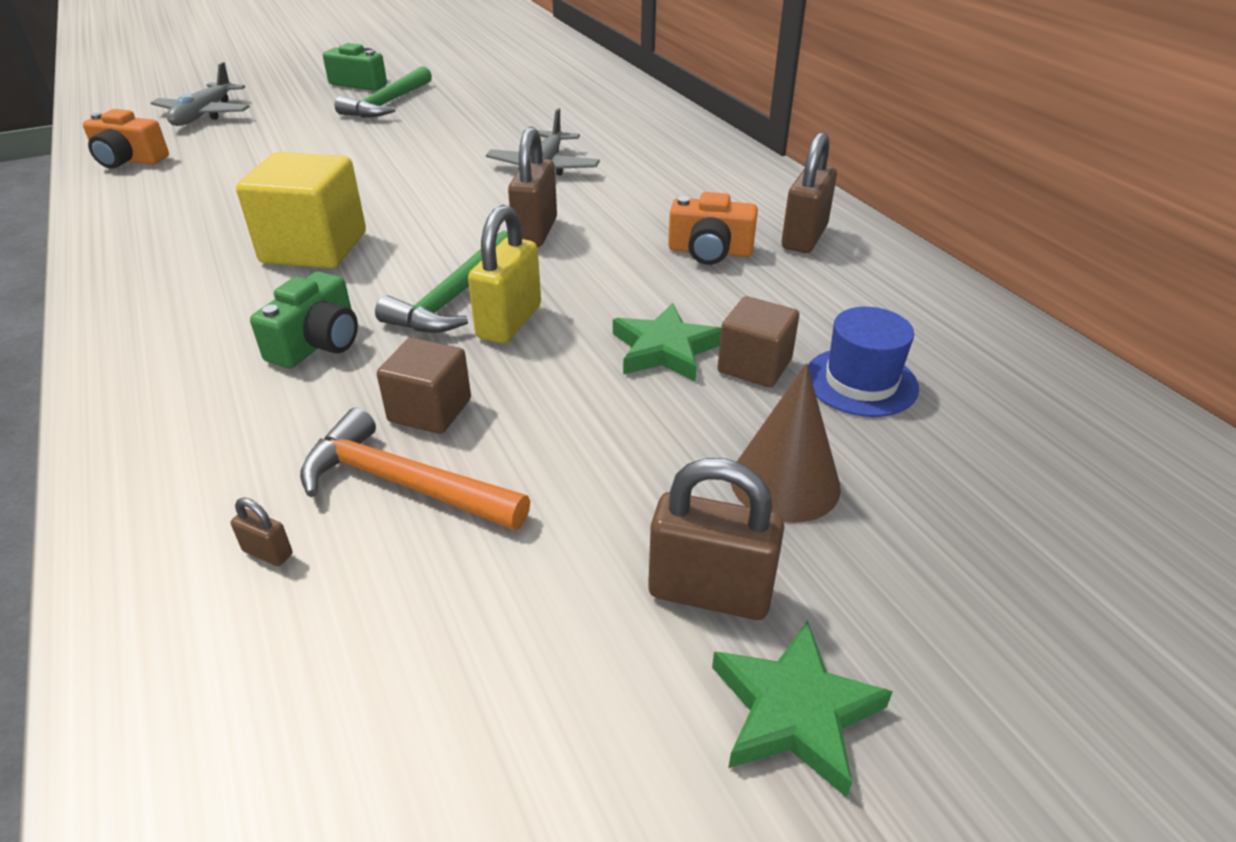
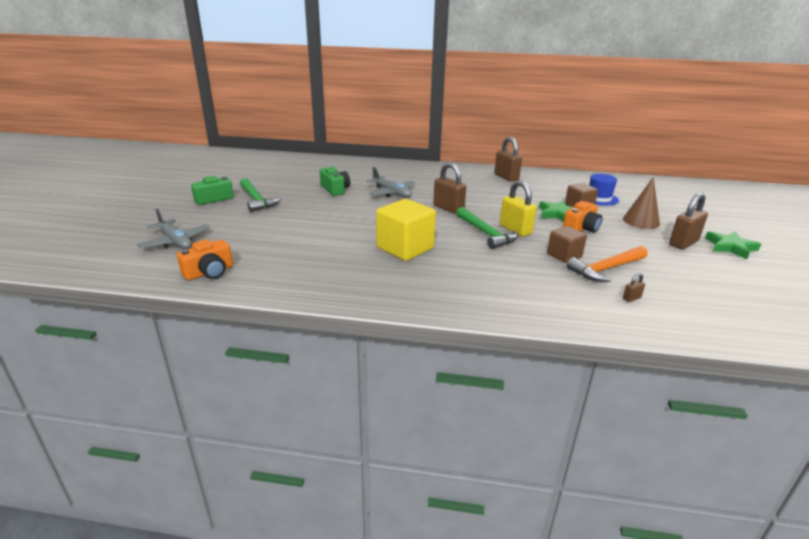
camera: 55 degrees left, 10 degrees down
green camera [250,271,358,368] -> green camera moved to [320,167,350,196]
orange camera [668,192,758,265] -> orange camera moved to [563,201,602,233]

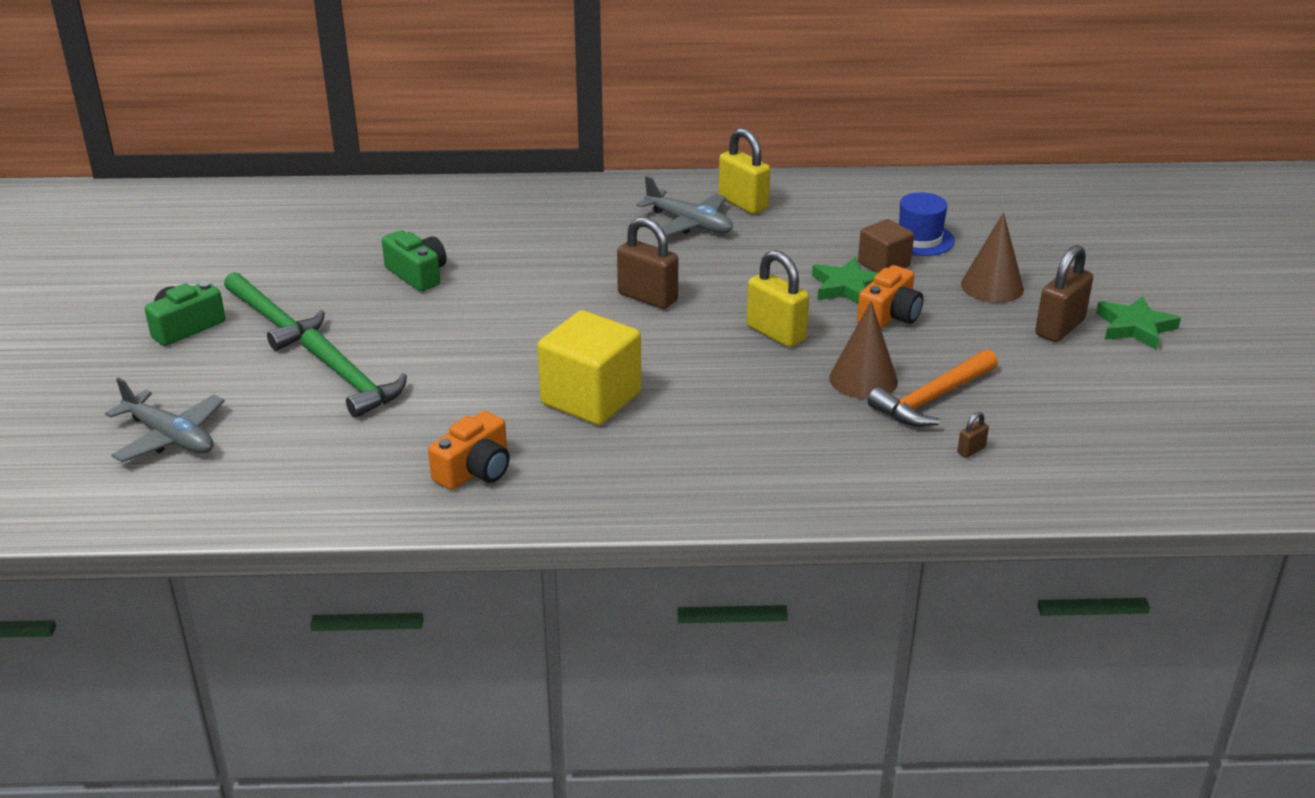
camera: 10 degrees left, 5 degrees up
orange camera [177,239,233,280] -> orange camera moved to [428,411,510,490]
grey plane [366,167,416,198] -> grey plane moved to [637,176,733,236]
green hammer [456,207,518,249] -> green hammer moved to [301,328,407,418]
brown padlock [494,137,522,182] -> yellow padlock [718,128,771,214]
brown cube [547,226,587,263] -> brown cone [829,301,898,399]

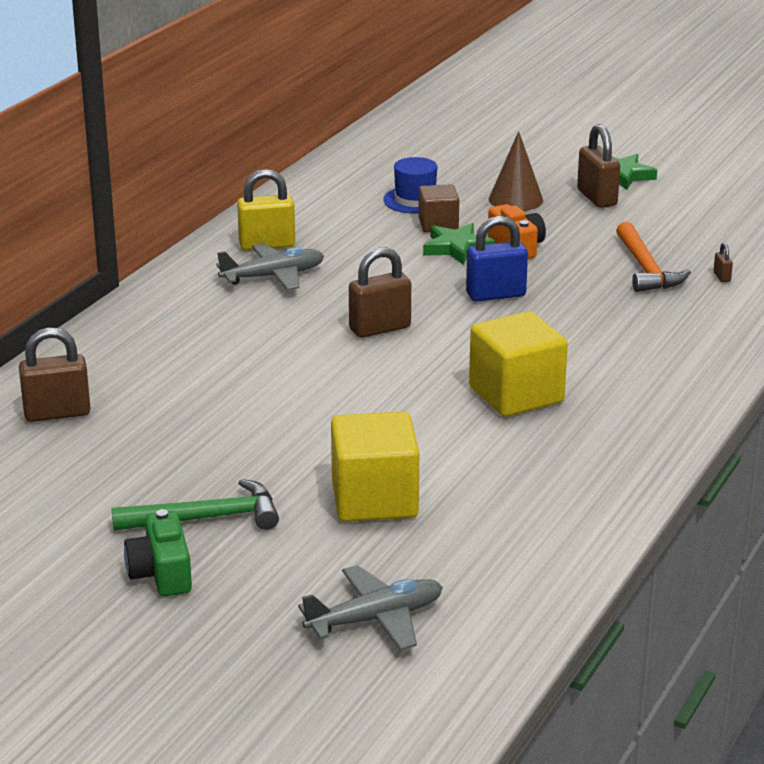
camera: 60 degrees left, 5 degrees down
green hammer [301,328,407,418] -> yellow cube [331,411,419,522]
green camera [382,230,447,291] -> none
orange camera [428,411,510,490] -> none
yellow padlock [746,250,809,347] -> blue padlock [466,216,528,301]
brown cone [829,301,898,399] -> none
none -> brown padlock [19,327,91,422]

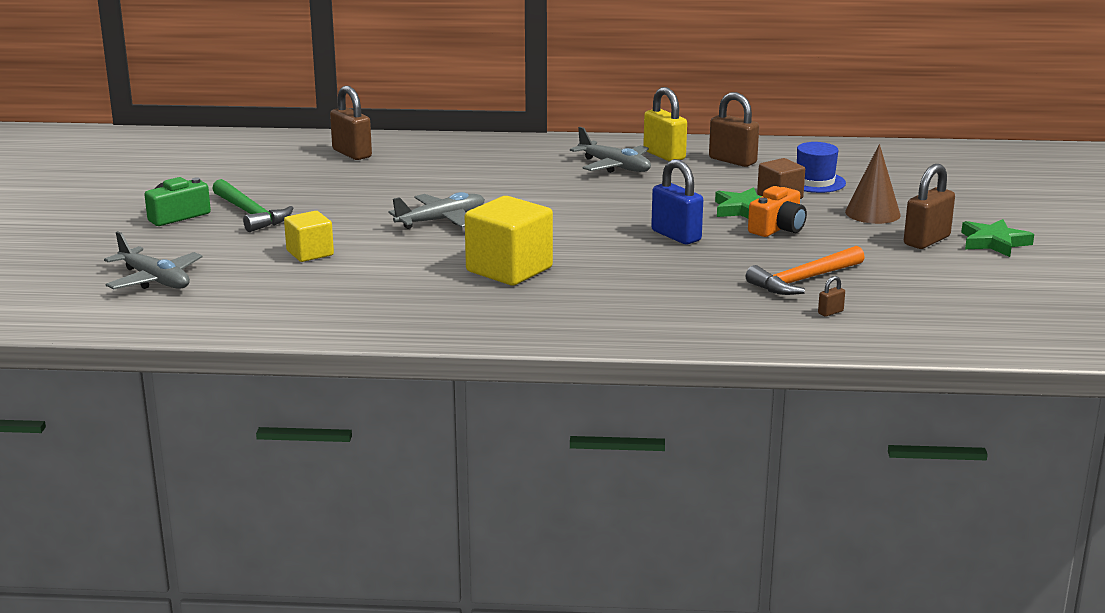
camera: 65 degrees right, 5 degrees down
yellow cube [331,411,419,522] -> yellow cube [284,211,334,262], size x0.59
brown padlock [349,247,411,338] -> brown padlock moved to [709,92,759,167]
none -> grey plane [389,192,485,229]

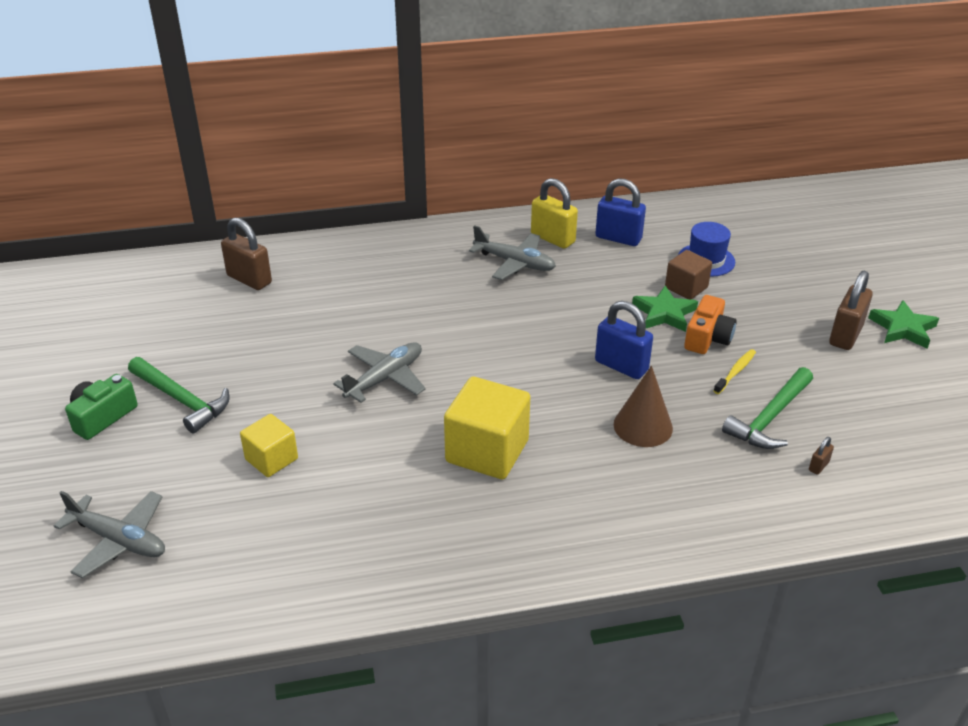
camera: 15 degrees left, 15 degrees up
brown padlock [709,92,759,167] -> blue padlock [595,178,646,246]
orange hammer [746,246,865,295] -> green hammer [722,367,813,449]
brown cone [845,144,901,224] -> brown cone moved to [614,366,673,447]
none -> yellow toothbrush [714,349,756,394]

